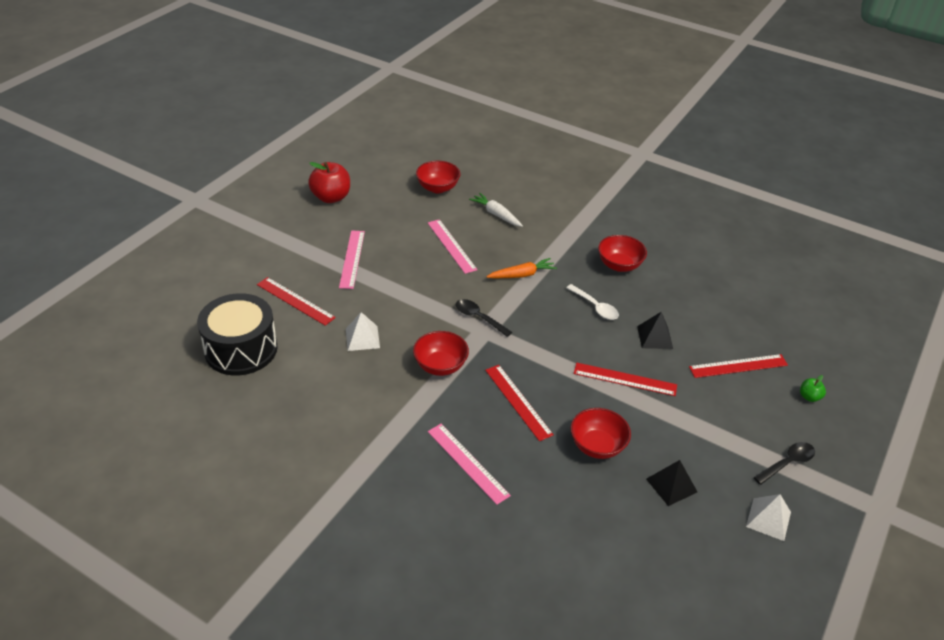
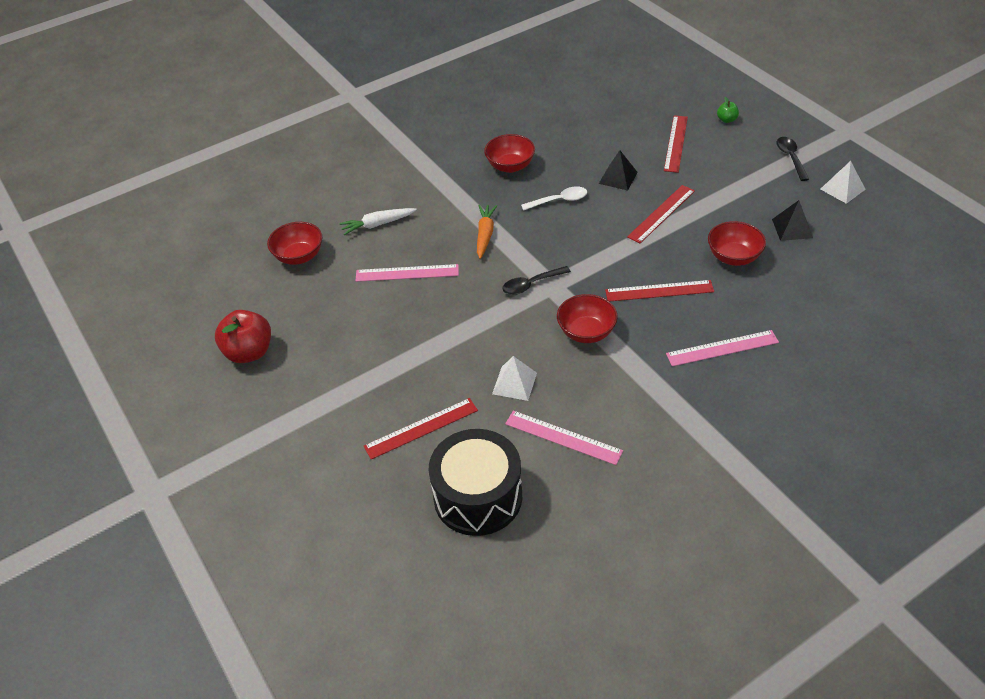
camera: 60 degrees left, 5 degrees up
pink ruler [339,230,365,289] -> pink ruler moved to [505,411,623,465]

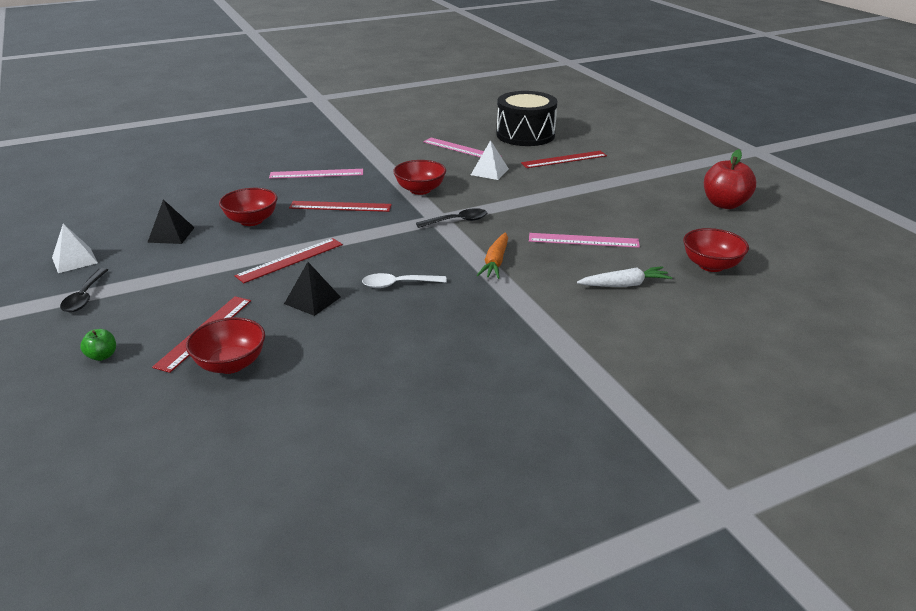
camera: 175 degrees left, 15 degrees down
red bowl [484,134,535,173] -> red bowl moved to [186,317,265,374]

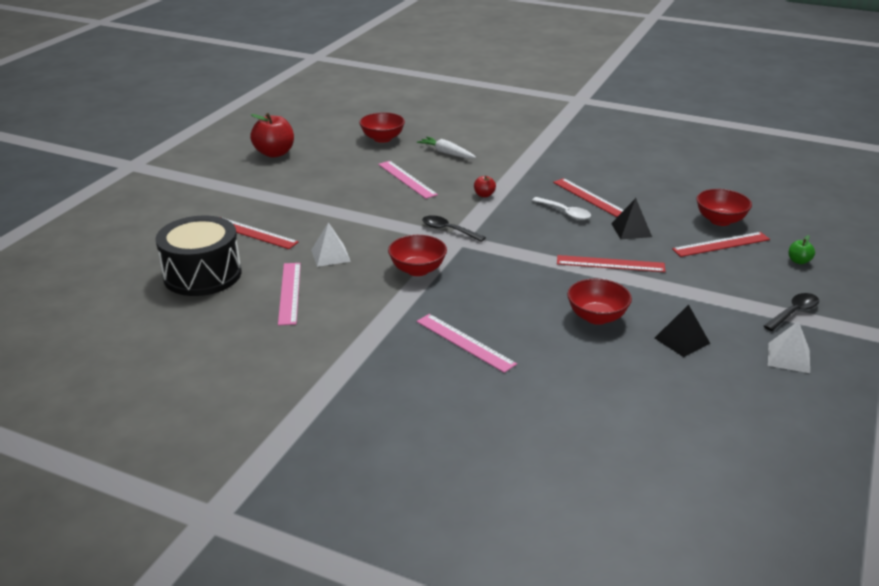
camera: 130 degrees left, 0 degrees up
red ruler [289,201,392,212] -> red ruler moved to [553,178,624,217]
orange carrot [477,233,508,279] -> red apple [474,175,496,197]

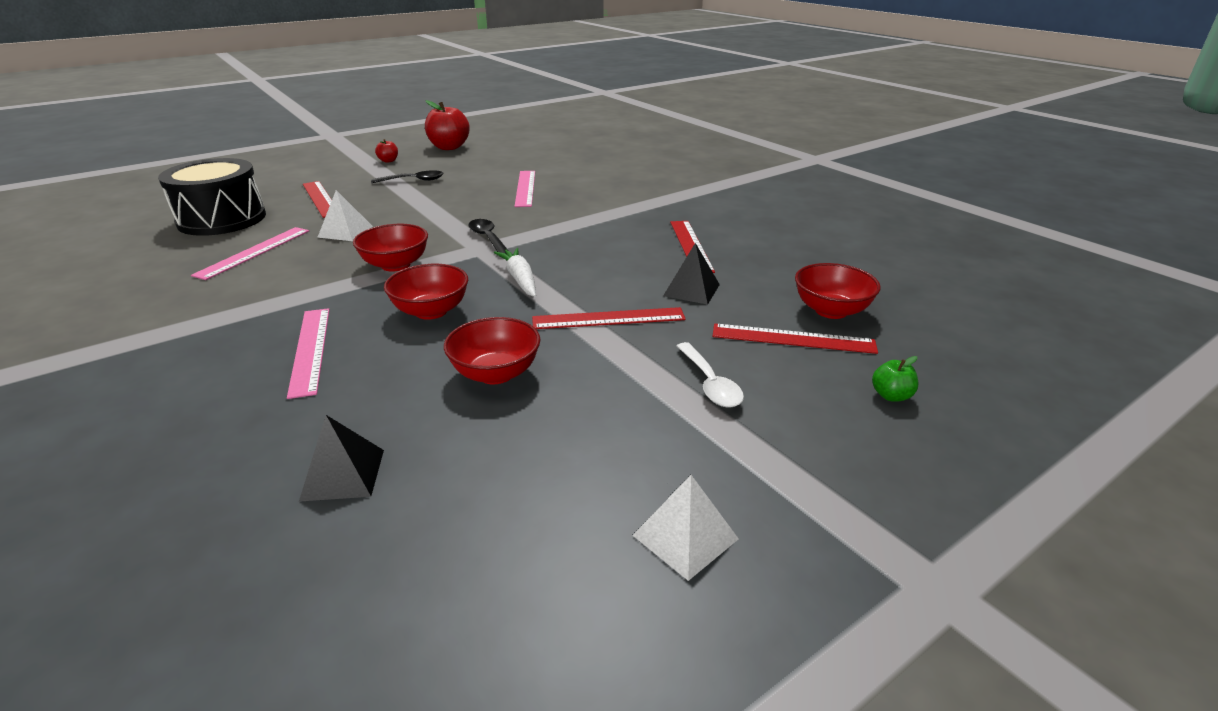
camera: 30 degrees right, 0 degrees up
red bowl [359,112,405,143] -> red bowl moved to [384,264,468,320]
white carrot [417,137,476,159] -> white carrot moved to [494,248,536,297]
red apple [474,175,496,197] -> red apple moved to [375,139,398,163]
white spoon [532,197,591,220] -> white spoon moved to [677,342,744,408]
red ruler [557,255,666,272] -> red ruler turned 45 degrees counterclockwise [532,307,686,329]
black pyramid [655,304,710,357] -> black pyramid moved to [299,415,384,502]
black spoon [764,293,819,331] -> black spoon moved to [371,170,444,183]

